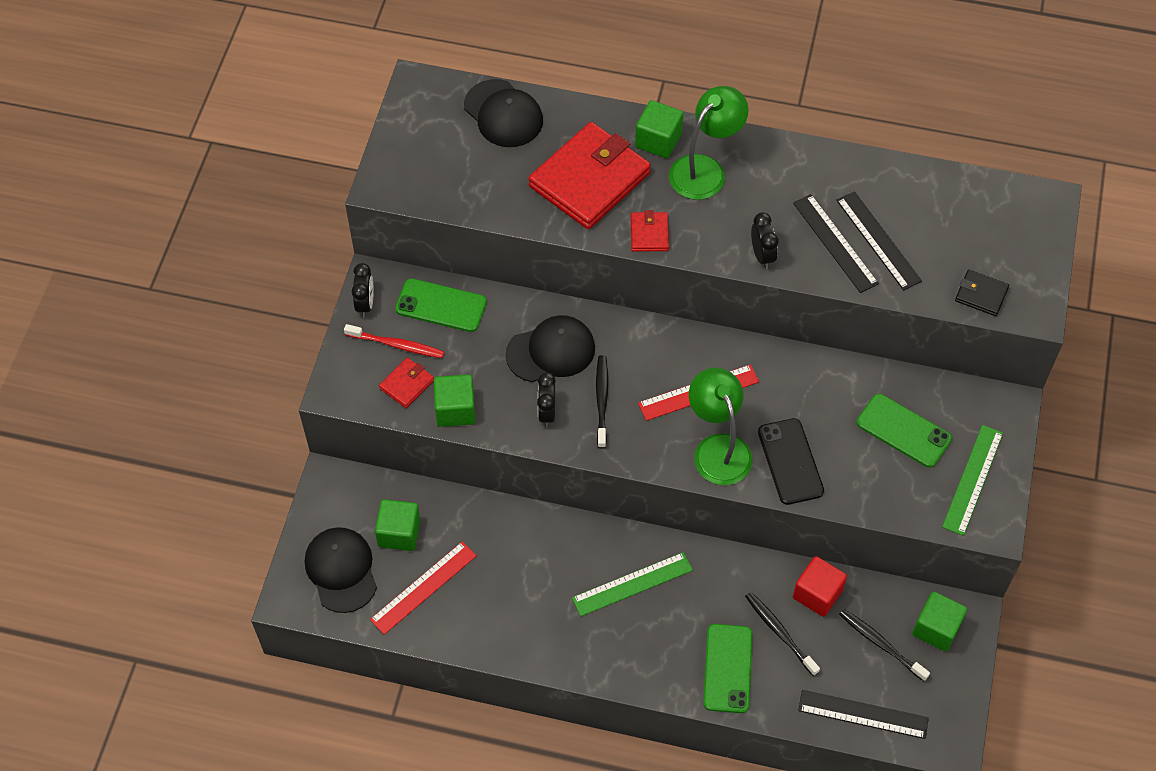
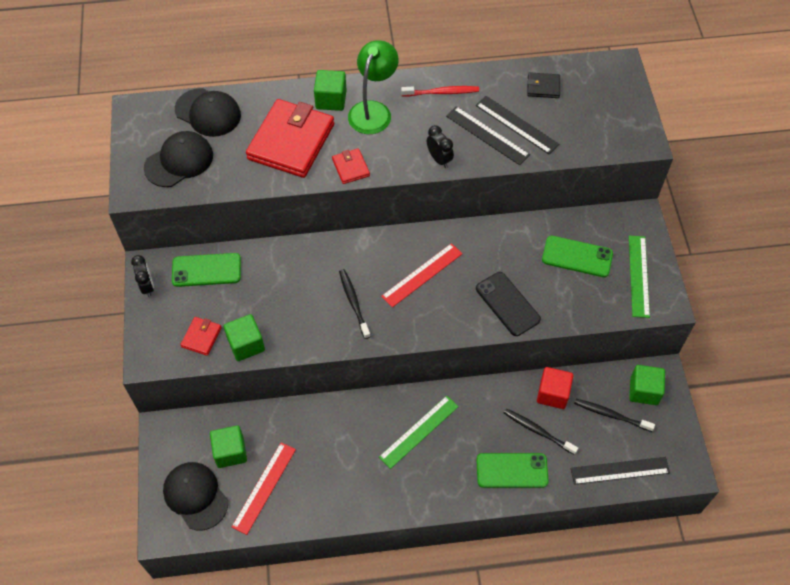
camera: 20 degrees left, 0 degrees up
red toothbrush [344,324,444,358] -> red toothbrush moved to [401,86,479,97]
black cap [506,315,595,382] -> black cap moved to [144,131,213,187]
black clock [537,372,556,427] -> none
green lamp [689,368,752,485] -> none
green phone [703,624,752,713] -> green phone turned 75 degrees counterclockwise [477,453,549,488]
black wallet [955,270,1009,316] -> black wallet moved to [527,72,560,98]

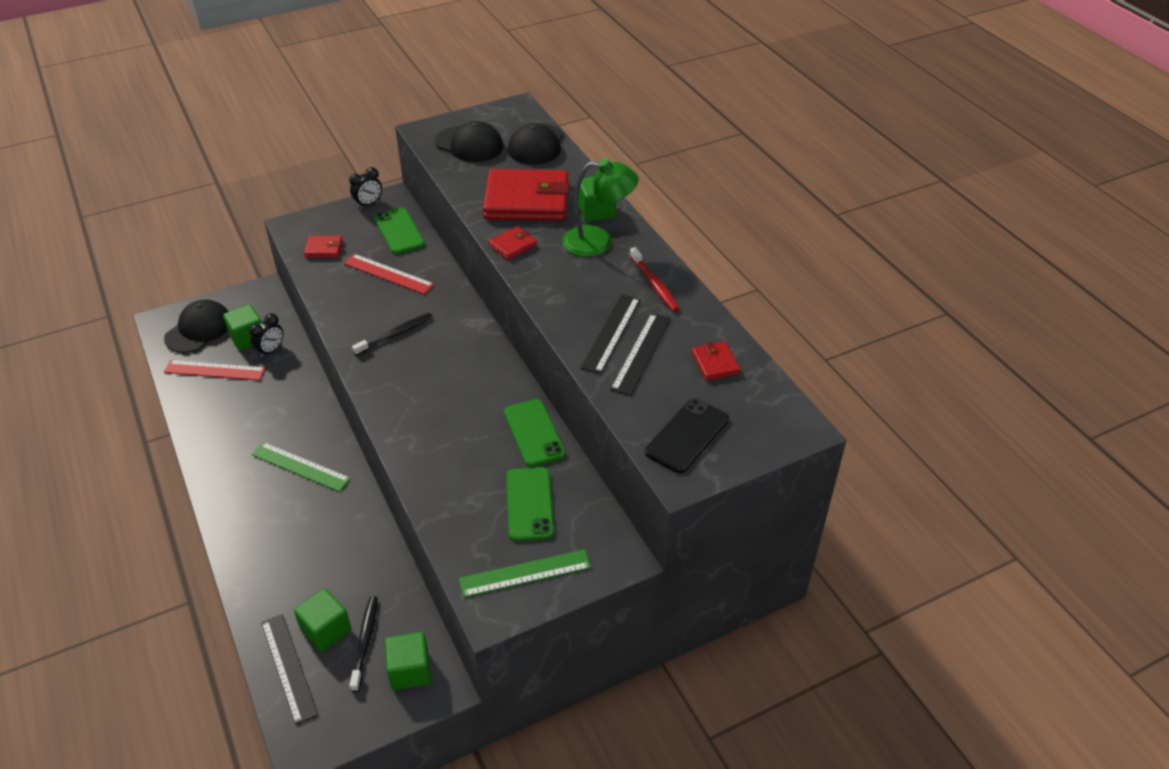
camera: 70 degrees right, 15 degrees down
green cube [224,314,265,361] -> green cube moved to [294,588,351,652]
red ruler [381,243,462,308] -> red ruler moved to [344,254,434,294]
black clock [427,125,454,168] -> black clock moved to [249,313,283,357]
black phone [476,272,541,336] -> black phone moved to [645,399,729,473]
green phone [477,453,549,488] -> green phone moved to [504,399,566,467]
black toothbrush [504,408,578,455] -> none
black wallet [527,72,560,98] -> red wallet [692,342,740,381]
red cube [537,367,573,409] -> none

